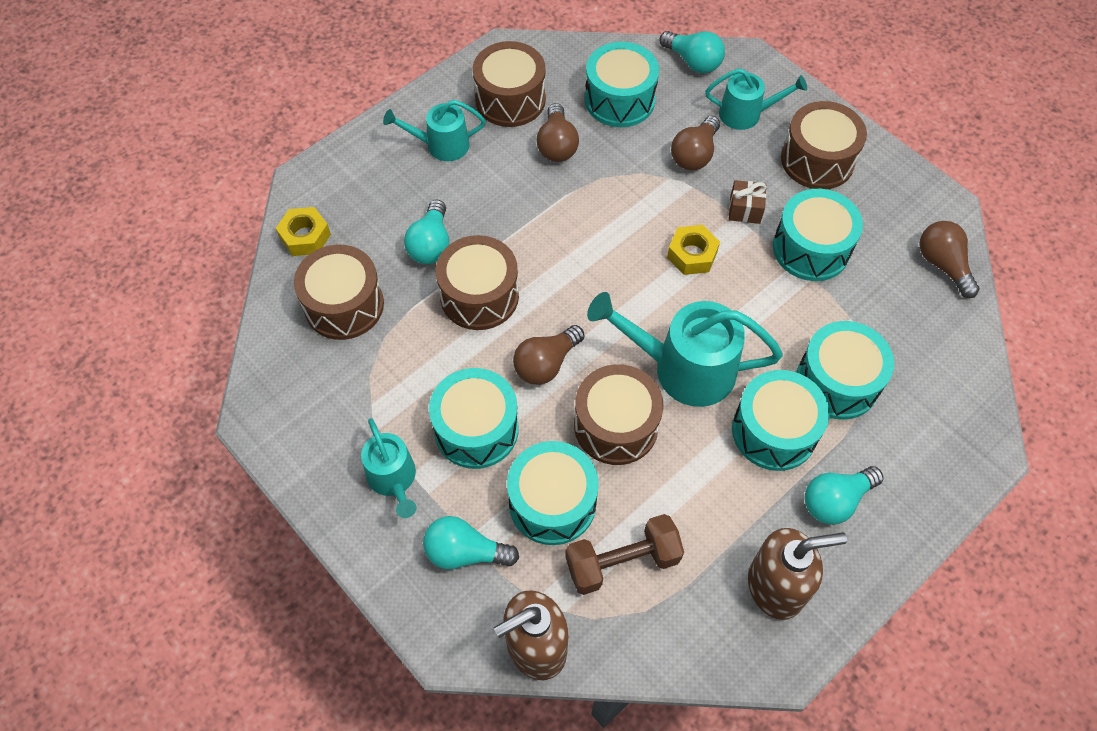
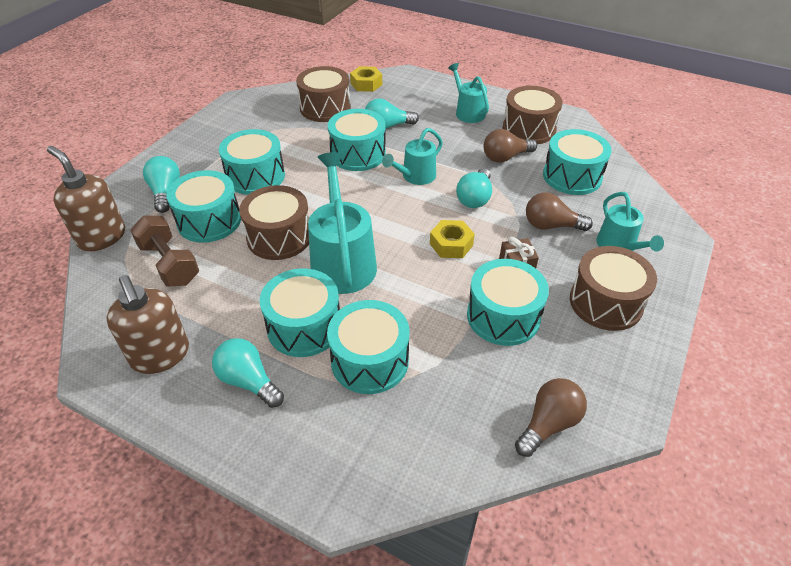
camera: 70 degrees right, 15 degrees down
turquoise watering can [361,418,417,518] -> turquoise watering can moved to [382,128,443,185]
brown drum [436,235,519,330] -> turquoise drum [328,109,386,171]
brown light bulb [513,325,585,385] -> none
turquoise light bulb [660,31,725,73] -> turquoise light bulb moved to [456,168,492,208]

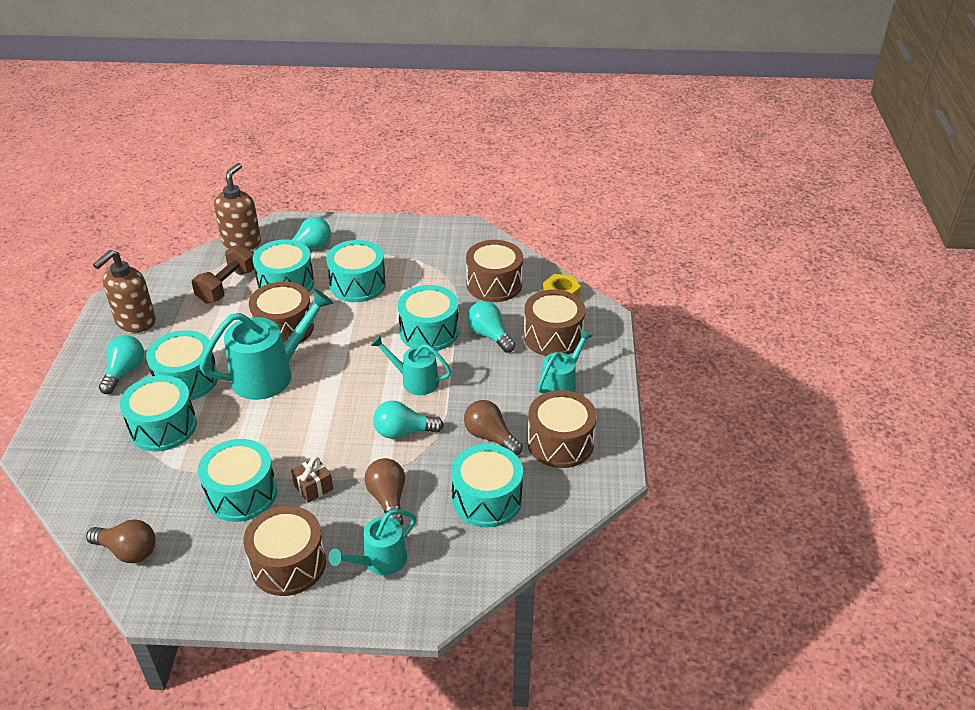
camera: 65 degrees right, 5 degrees down
yellow nut [430,220,475,258] -> none
none -> brown drum [524,290,585,356]

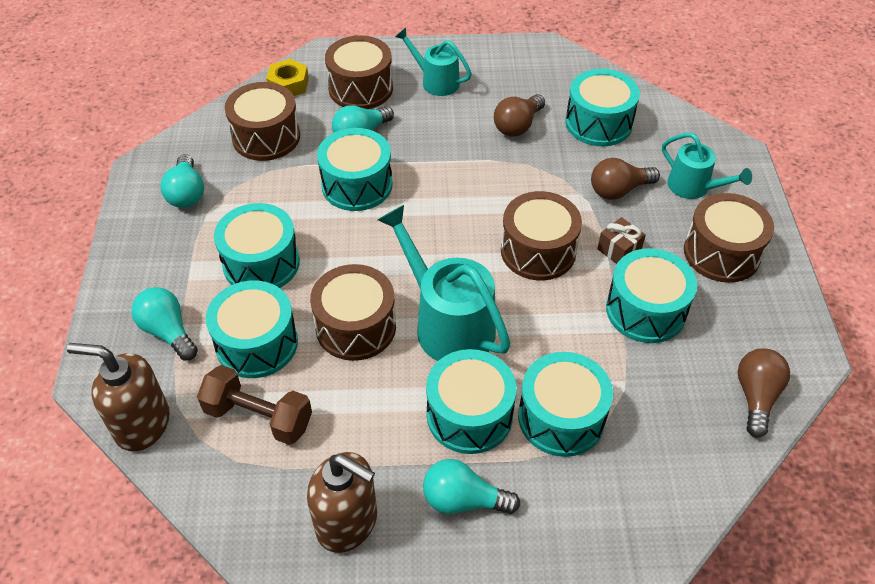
camera: 95 degrees left, 10 degrees up
turquoise watering can [371,335,452,395] -> none
turquoise light bulb [373,401,444,439] -> turquoise light bulb moved to [160,154,204,208]
brown drum [527,390,597,468] -> brown drum moved to [501,191,582,280]

